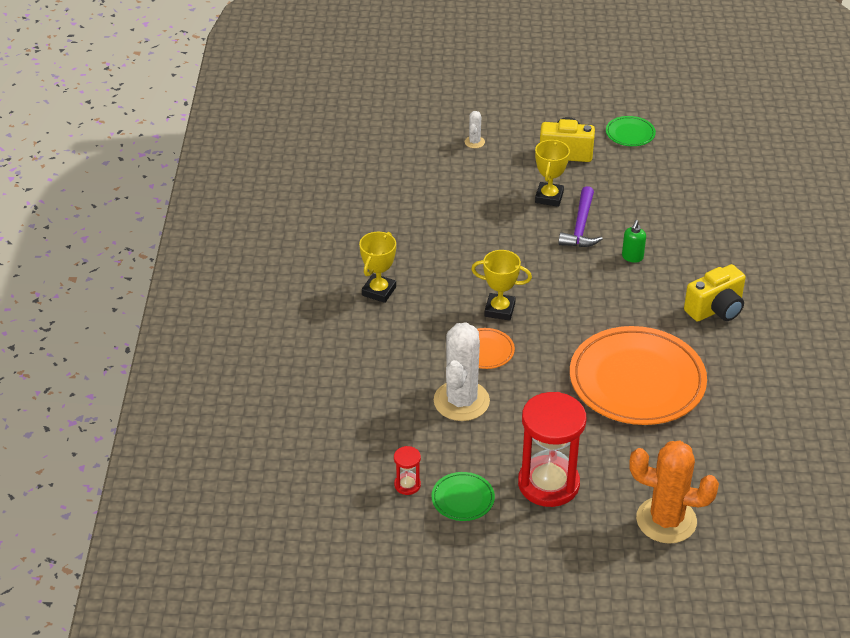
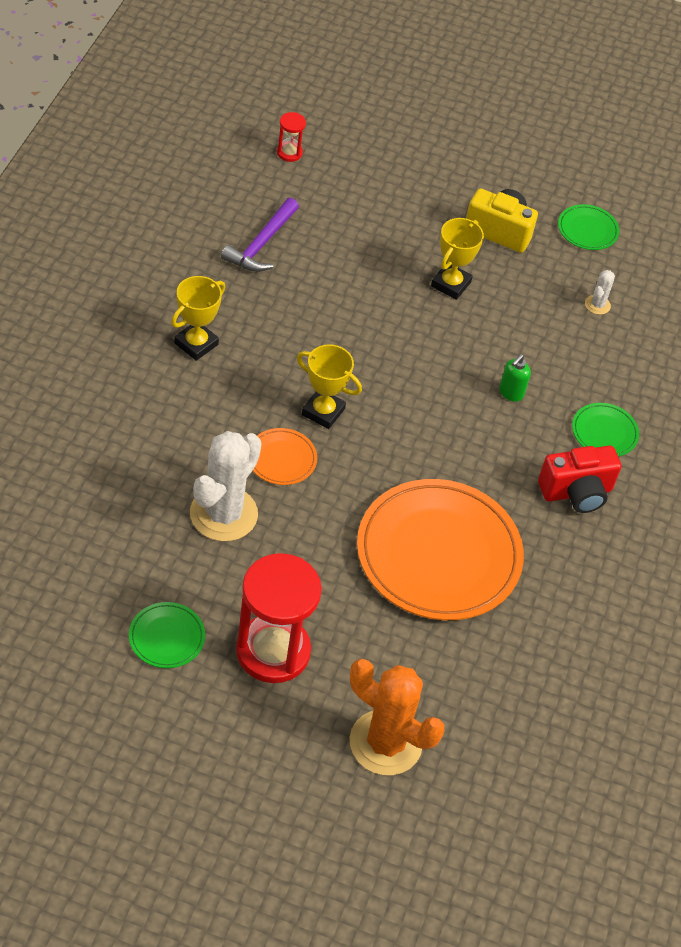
camera: 10 degrees right, 10 degrees up
red hourglass [394,446,421,495] -> red hourglass moved to [277,112,306,162]
white cactus [465,111,485,148] -> white cactus moved to [585,270,615,315]
purple hammer [558,186,603,247] -> purple hammer moved to [221,198,299,272]
yellow camera [684,264,746,322] -> red camera [538,446,621,513]
none -> green plate [572,403,639,457]

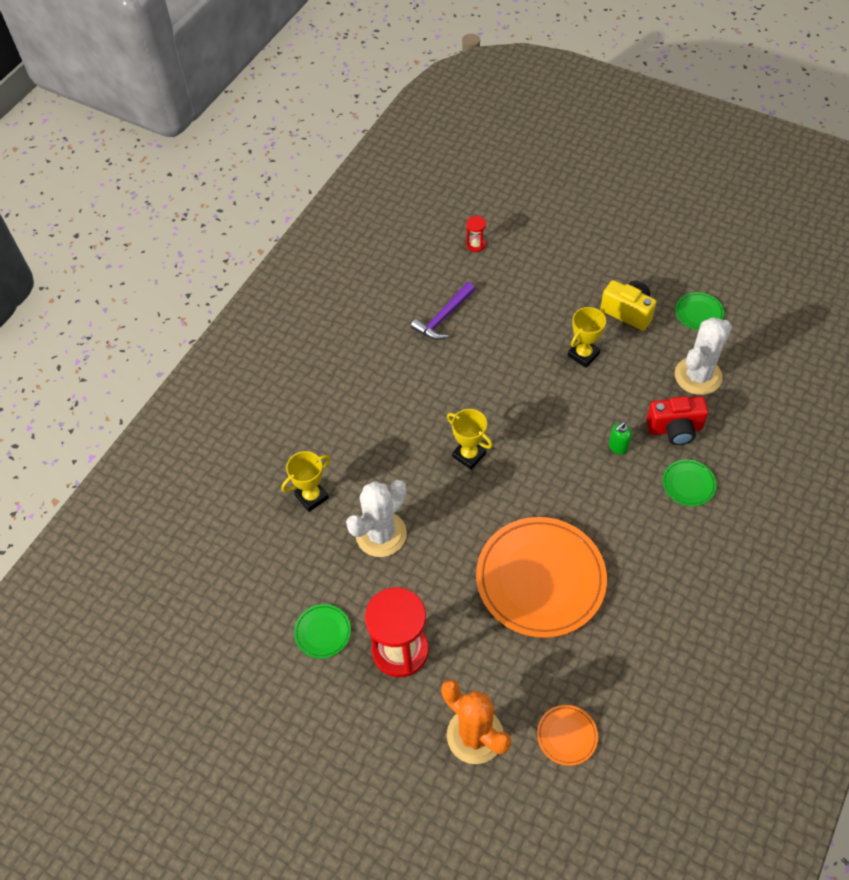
camera: 20 degrees right, 5 degrees up
yellow trophy [171,276,225,361] -> yellow trophy moved to [281,451,330,512]
orange plate [253,428,317,485] -> orange plate moved to [537,705,598,766]
red camera [538,446,621,513] -> red camera moved to [646,396,708,445]
white cactus [585,270,615,315] -> white cactus [675,317,732,395], size x2.30

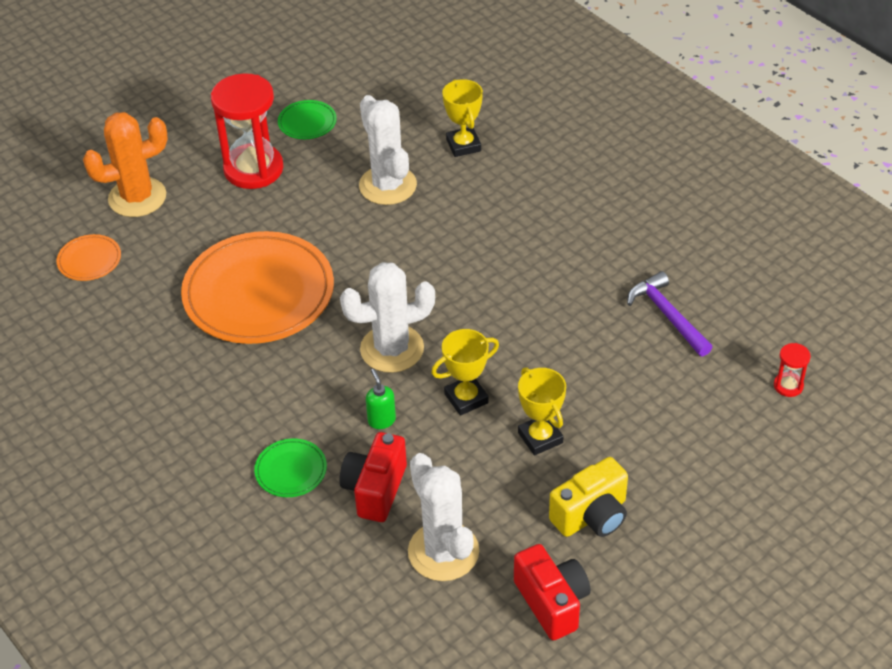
camera: 110 degrees right, 10 degrees down
yellow trophy [447,409,493,470] -> yellow trophy moved to [431,329,499,416]
green plate [675,292,724,330] -> red camera [514,544,591,641]
none -> white cactus [340,262,435,373]

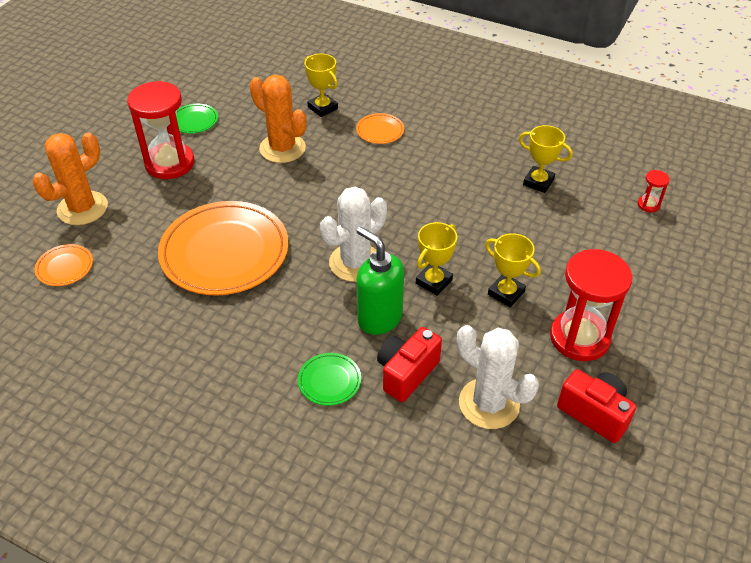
camera: 25 degrees left, 0 degrees up
red camera [339,432,407,522] -> red camera turned 45 degrees clockwise [377,327,442,402]
white cactus [359,95,417,205] -> orange cactus [250,75,306,163]
green soap dispenser [366,369,396,429] -> green soap dispenser [356,227,404,335], size x2.06
yellow camera [549,457,628,537] -> red hourglass [550,249,632,361]
purple hammer [627,271,712,357] -> yellow trophy [519,125,573,193]
none -> orange plate [356,113,404,144]

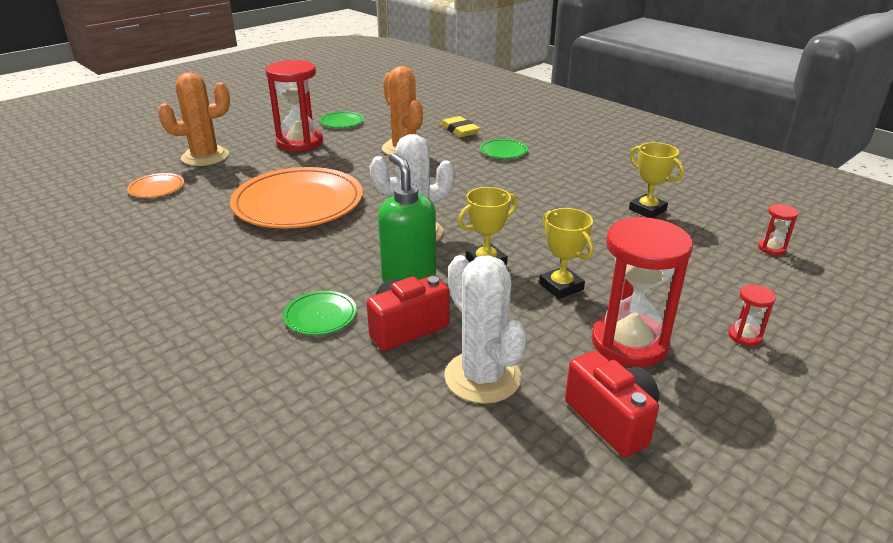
camera: 20 degrees right, 15 degrees down
yellow trophy [305,53,338,117] -> yellow eraser [441,116,480,137]
orange plate [356,113,404,144] -> green plate [480,139,528,159]
none -> red hourglass [728,284,776,346]

